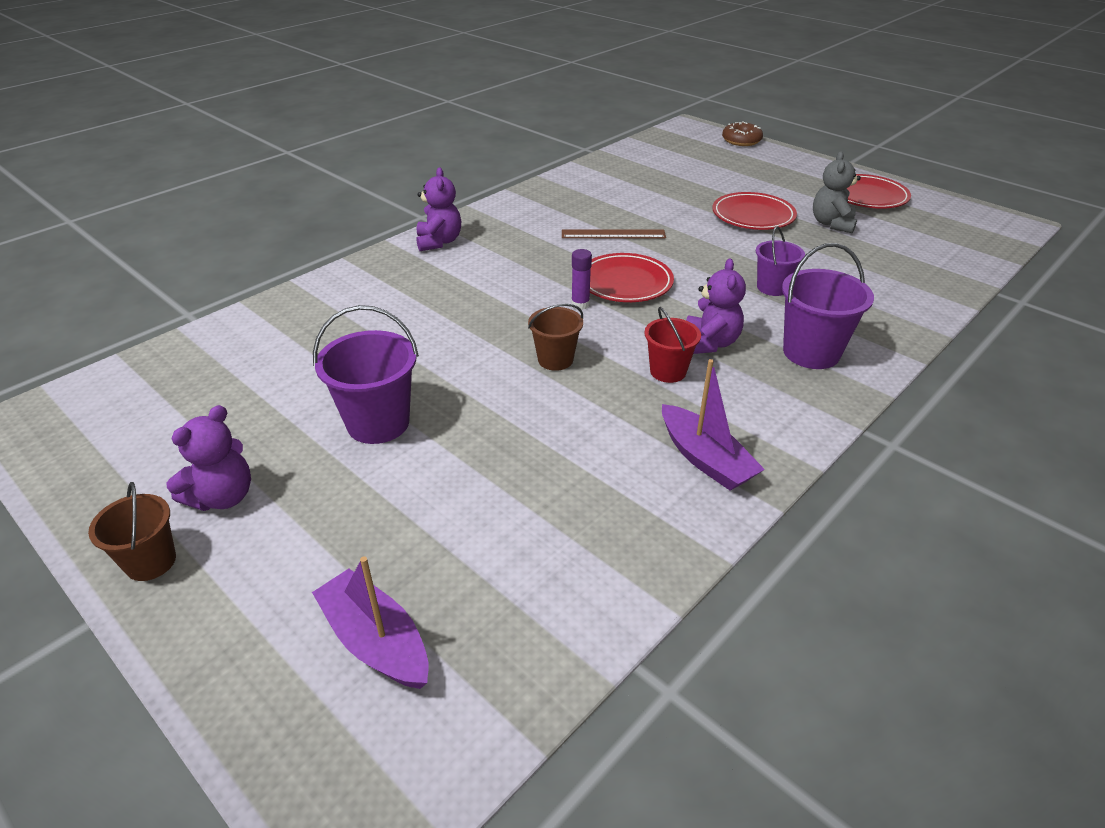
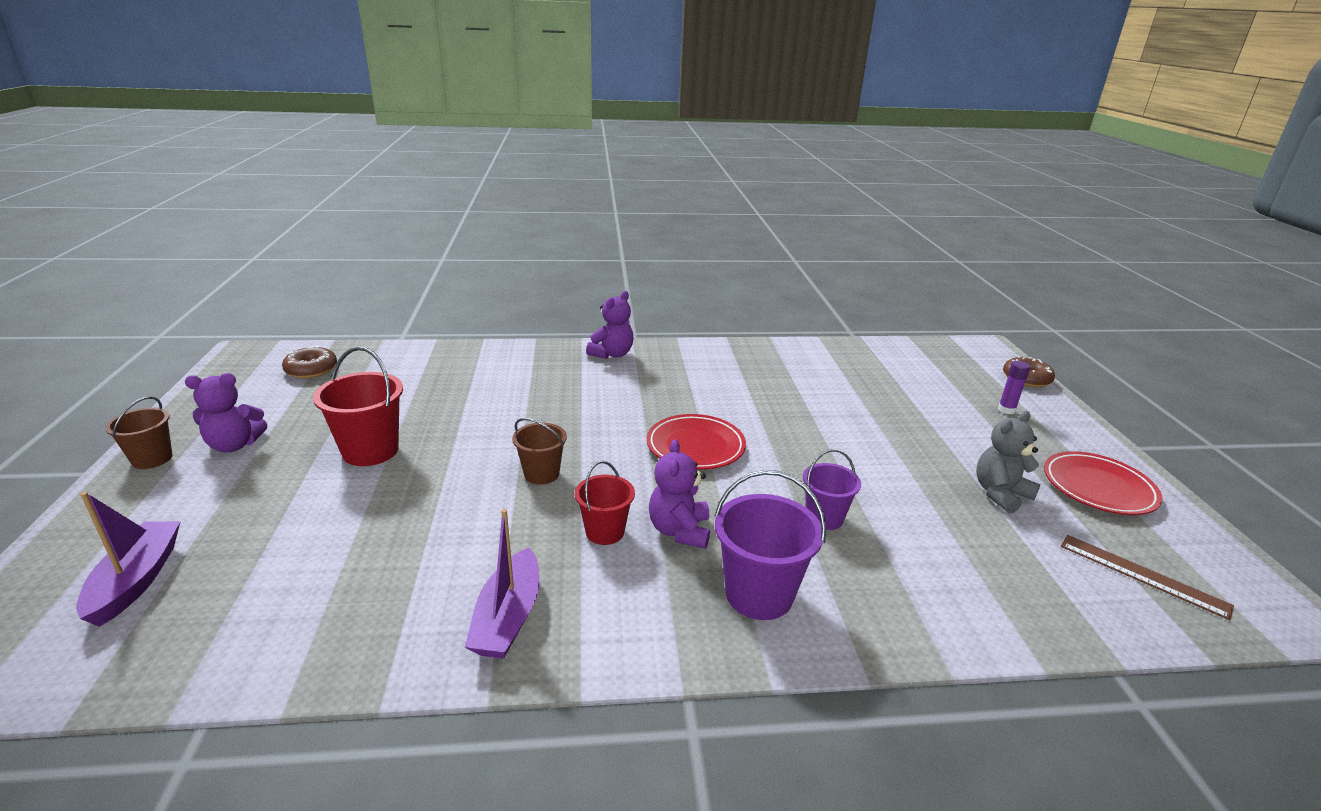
camera: 40 degrees right, 10 degrees down
purple bucket [313,305,419,444] -> red bucket [313,347,403,466]
brown ruler [562,230,666,238] -> brown ruler moved to [1061,535,1234,620]
purple glue stick [571,249,592,310] -> purple glue stick moved to [998,361,1031,414]
purple teddy bear [686,258,746,354] -> purple teddy bear turned 135 degrees clockwise [649,439,710,549]
red plate [712,192,797,230] -> none
none -> brown donut [282,346,337,378]

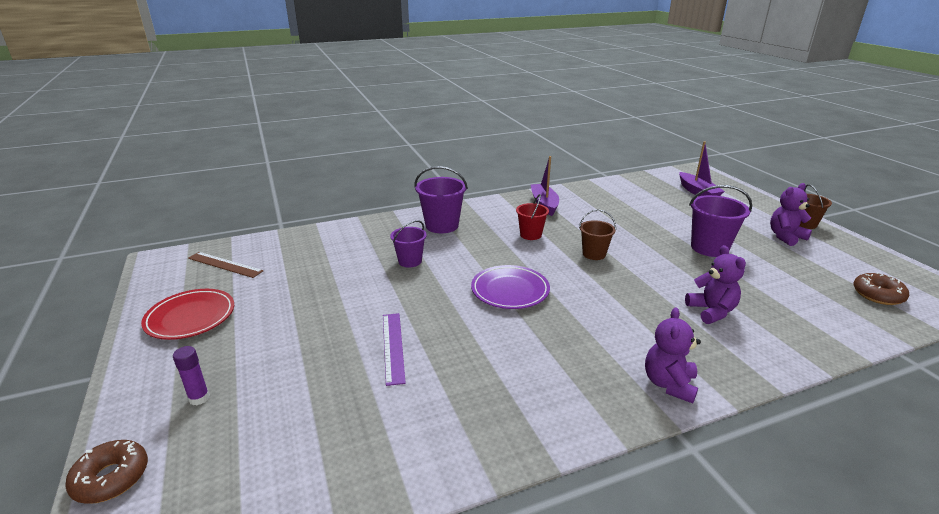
camera: 165 degrees right, 0 degrees up
red bucket [313,347,403,466] -> purple bucket [689,185,752,257]
red plate [647,414,746,470] -> purple plate [471,265,550,309]
purple teddy bear [649,439,710,549] -> purple teddy bear moved to [685,245,746,324]
grey teddy bear [976,411,1040,514] -> none
none -> purple ruler [383,313,406,386]

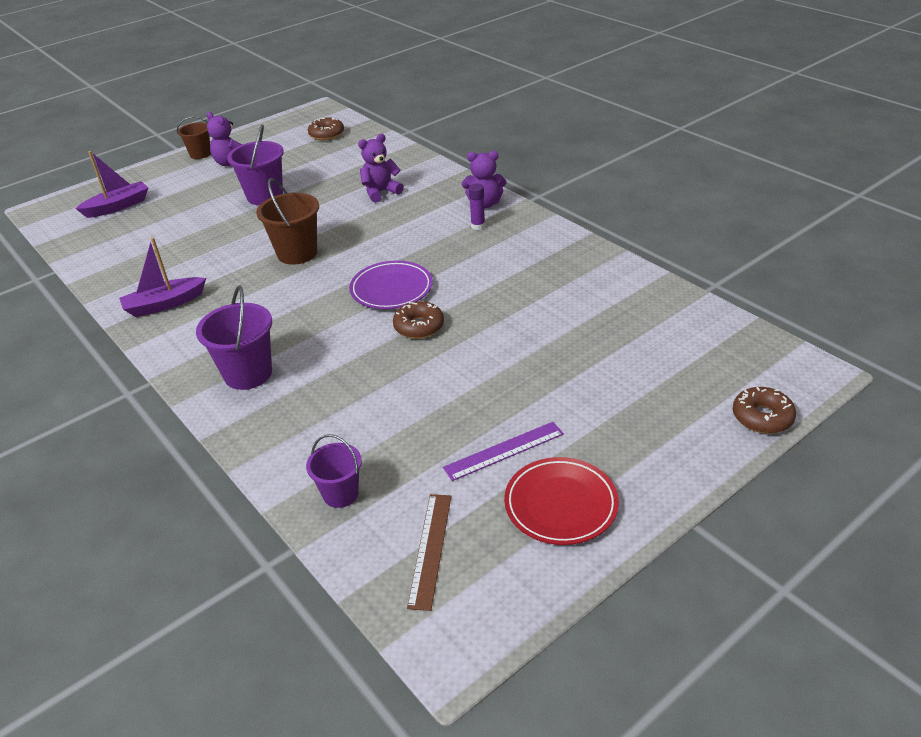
camera: 105 degrees left, 10 degrees up
purple glue stick [173,346,210,405] -> purple glue stick moved to [469,183,485,230]
purple ruler [383,313,406,386] -> purple ruler moved to [443,422,564,481]
purple bucket [390,220,427,268] -> purple bucket moved to [306,434,362,508]
red bucket [516,194,549,240] -> none
brown bucket [579,209,616,260] -> brown bucket [256,178,319,265], size x1.59
none -> brown donut [393,301,444,339]

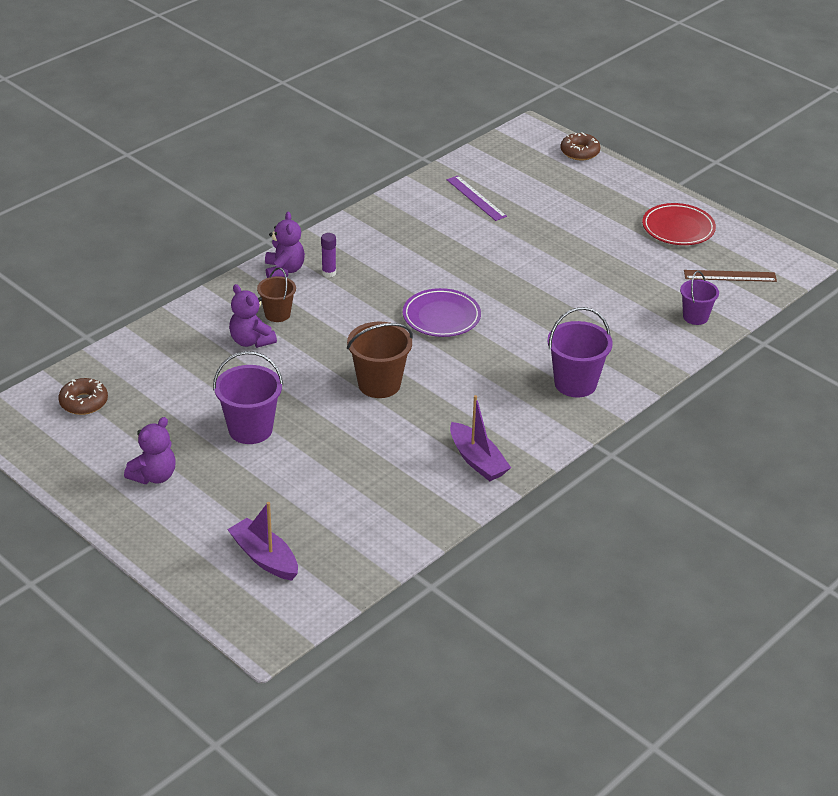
camera: 100 degrees left, 0 degrees up
brown bucket [177,116,211,159] -> brown bucket moved to [257,268,296,322]
brown donut [393,301,444,339] -> none
purple ruler [443,422,564,481] -> purple ruler moved to [447,176,507,221]

